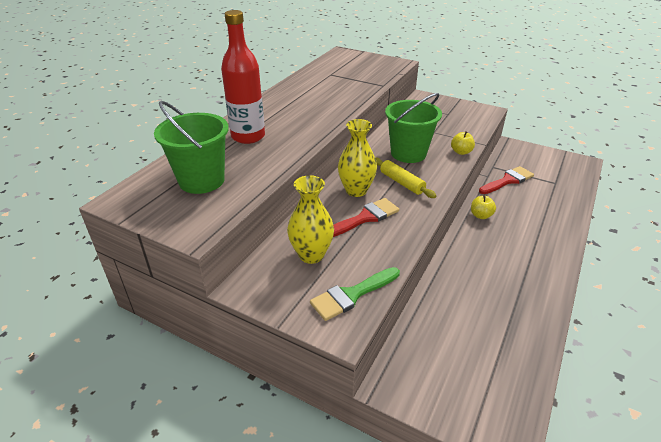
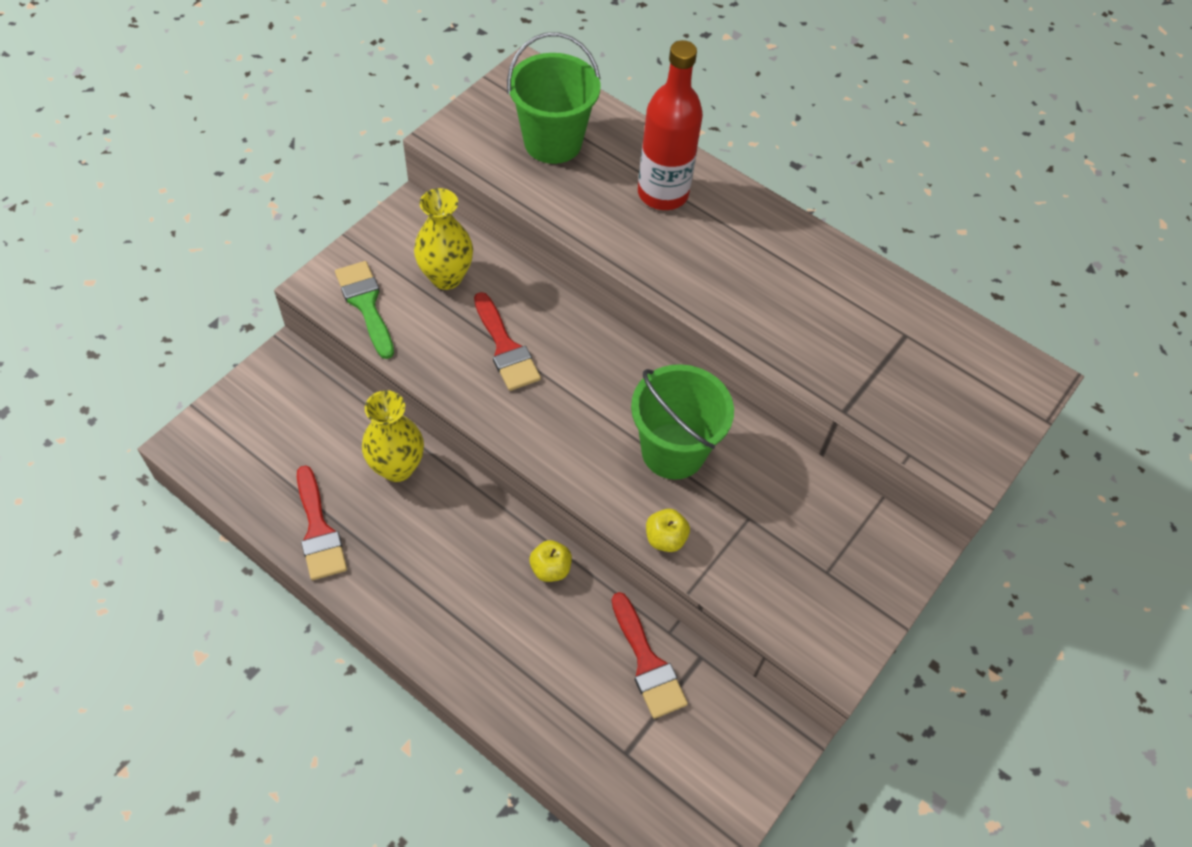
camera: 95 degrees right, 20 degrees up
yellow vase [338,119,377,197] -> yellow vase moved to [362,390,424,482]
yellow rolling pin [375,157,436,198] -> none
none -> red brush [297,465,347,580]

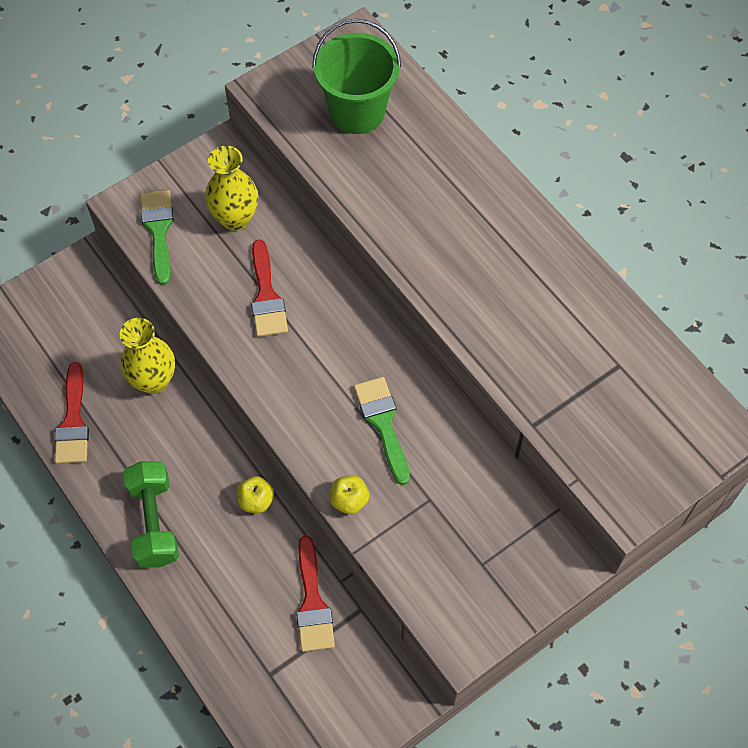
camera: 20 degrees right, 5 degrees up
green bucket [631,364,734,480] -> green brush [354,377,410,485]
red bottle [638,40,703,210] -> none
none -> green dumbbell [123,461,179,567]

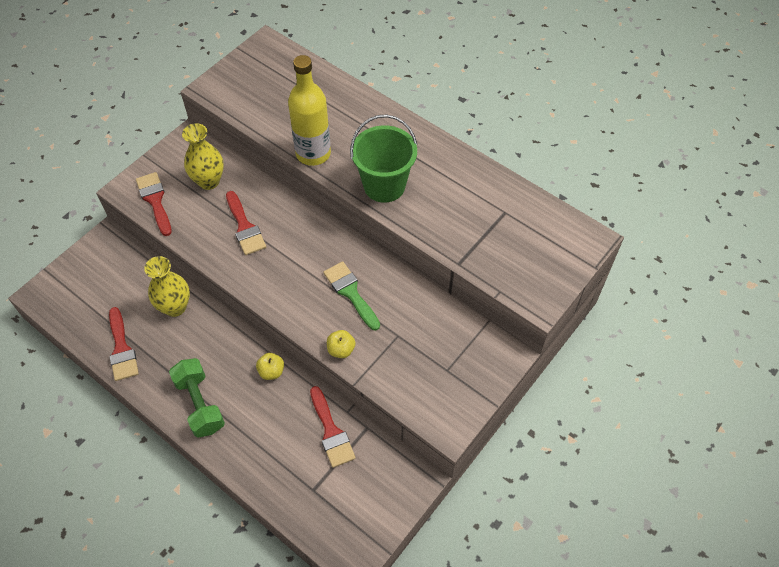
camera: 15 degrees left, 5 degrees down
green brush [140,190,174,285] -> red brush [136,172,172,236]
green bucket [312,19,401,134] -> green bucket moved to [350,114,417,203]
none -> yellow bottle [288,55,331,166]

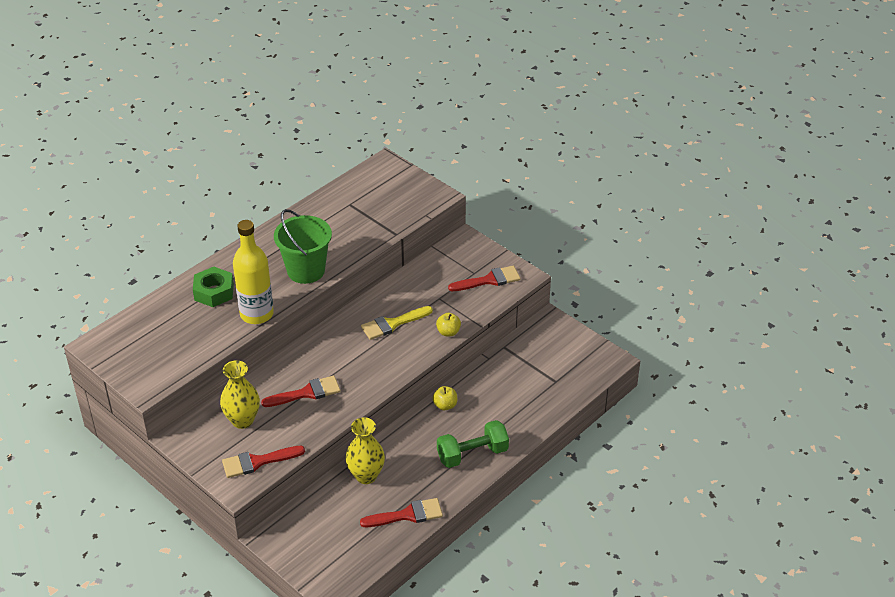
camera: 85 degrees left, 15 degrees down
red brush [310,386,356,468] -> red brush moved to [448,266,520,291]
green brush [323,261,380,331] -> yellow brush [361,306,433,340]
none -> green nut [193,267,234,307]

